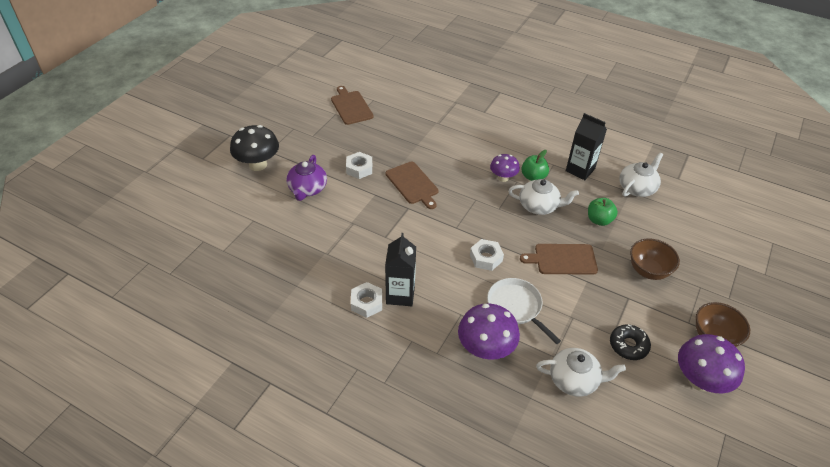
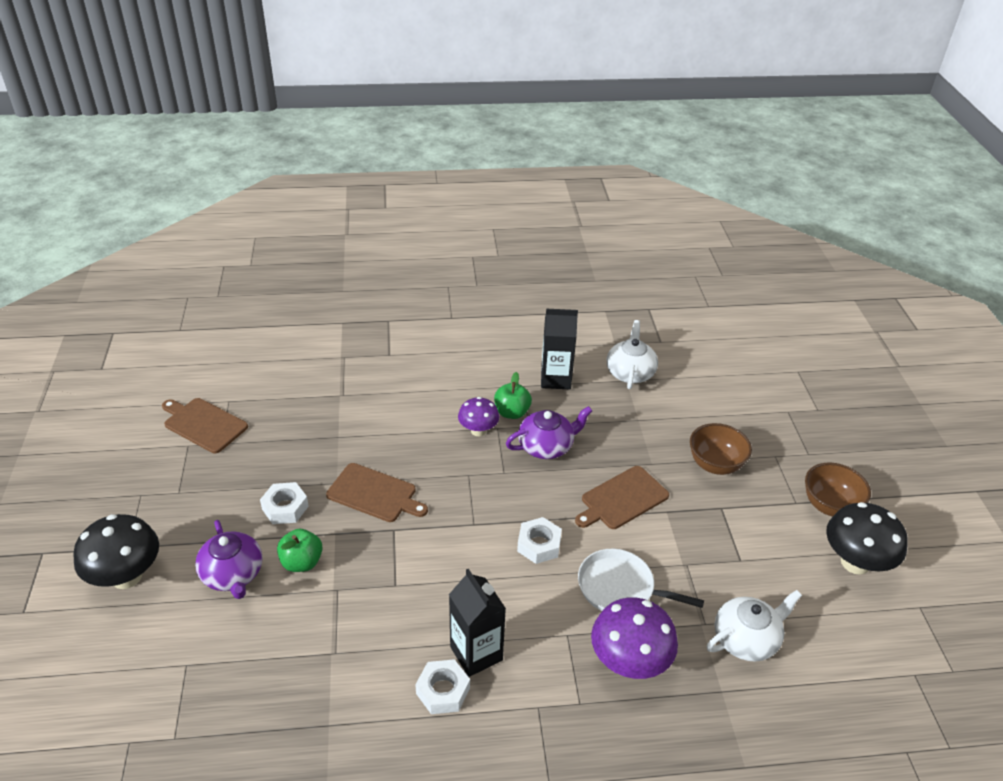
camera: 35 degrees left, 5 degrees down
white teapot [508,179,579,215] -> purple teapot [506,406,592,459]
green apple [588,198,618,226] -> green apple moved to [277,529,323,572]
black donut [610,324,651,360] -> none
purple mushroom [678,334,745,393] -> black mushroom [826,502,908,575]

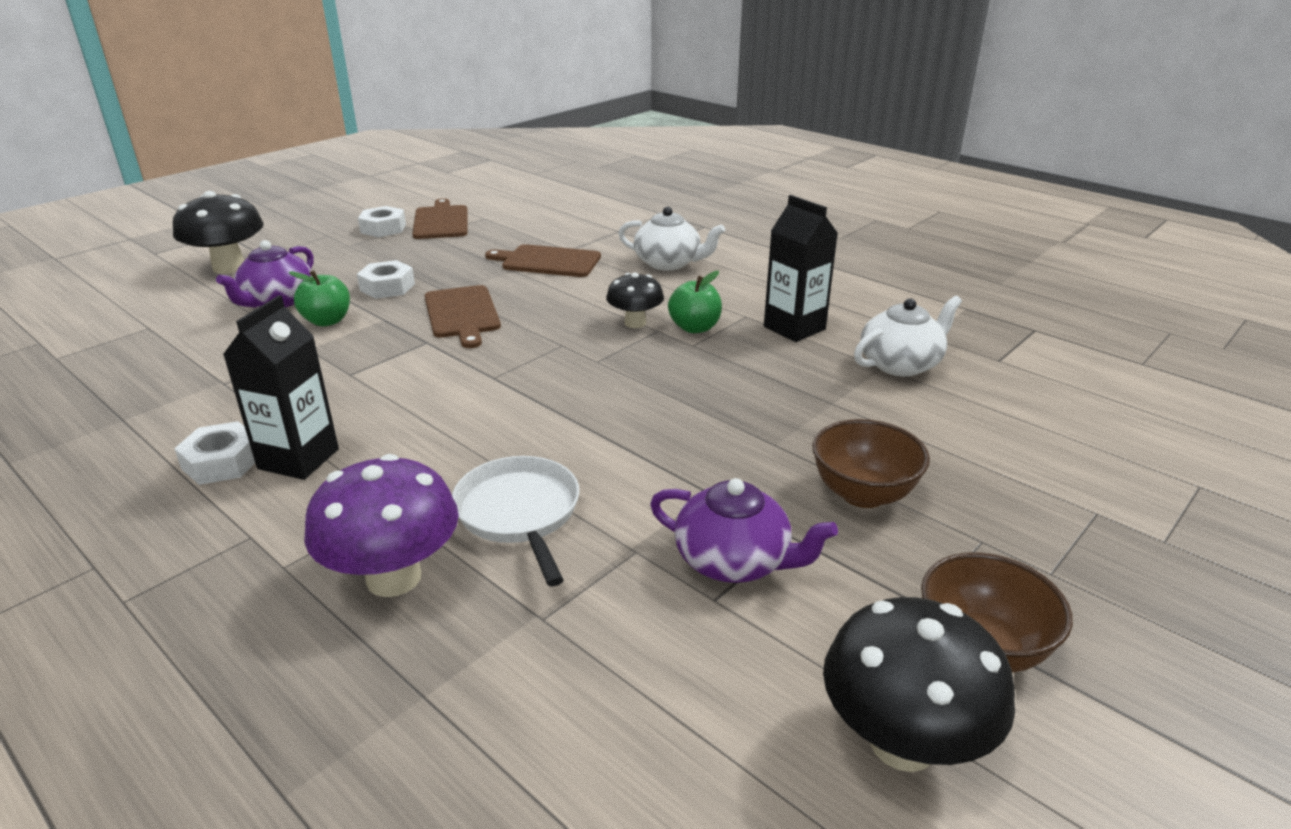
camera: 50 degrees right, 10 degrees down
purple mushroom [458,397,499,436] -> black mushroom [606,273,664,328]
purple teapot [506,406,592,459] -> purple teapot moved to [650,478,838,583]
white nut [517,517,562,564] -> white nut moved to [358,206,406,237]
brown cutting board [575,466,669,529] -> brown cutting board moved to [485,244,601,277]
white teapot [707,590,802,662] -> white teapot moved to [618,207,725,270]

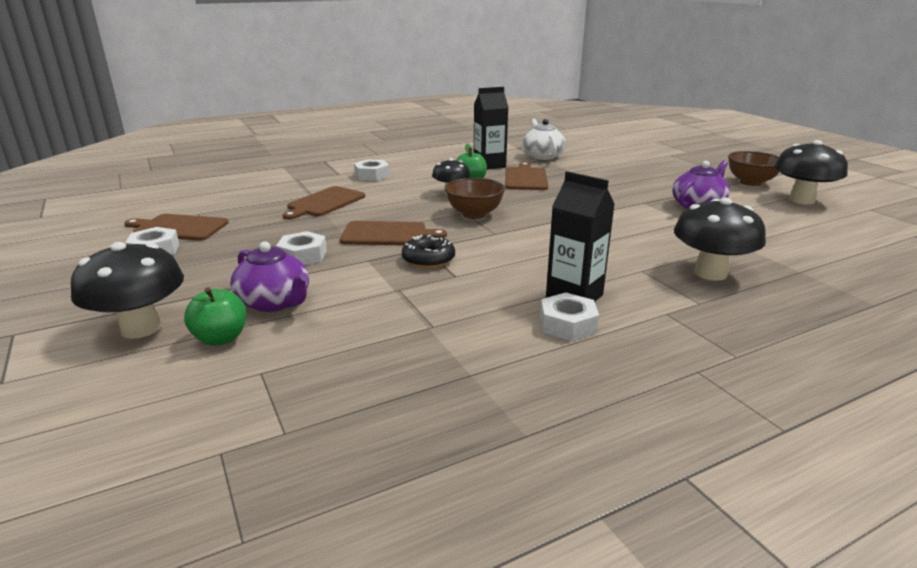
camera: 70 degrees left, 5 degrees down
green apple [288,270,350,326] -> green apple moved to [184,287,246,346]
purple mushroom [304,454,459,597] -> black mushroom [674,197,766,281]
white pan [452,456,579,586] -> none
white teapot [618,207,725,270] -> white nut [354,159,389,181]
brown bowl [812,419,930,508] -> brown bowl moved to [445,178,505,219]
none -> black donut [402,235,455,268]
none -> brown cutting board [505,162,548,190]

